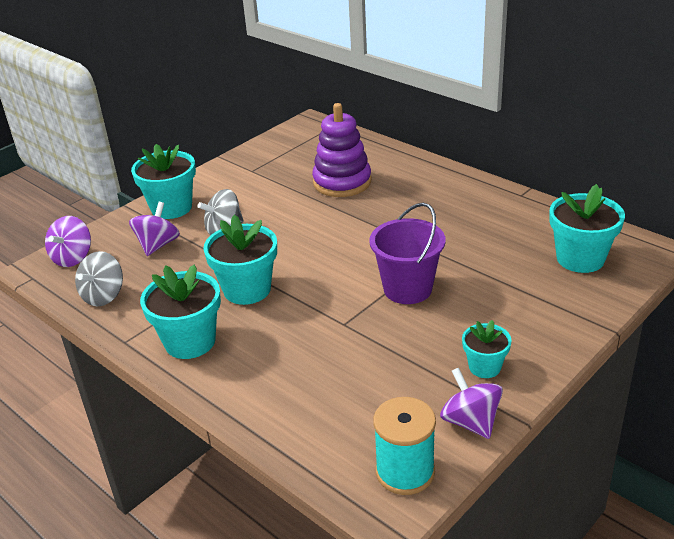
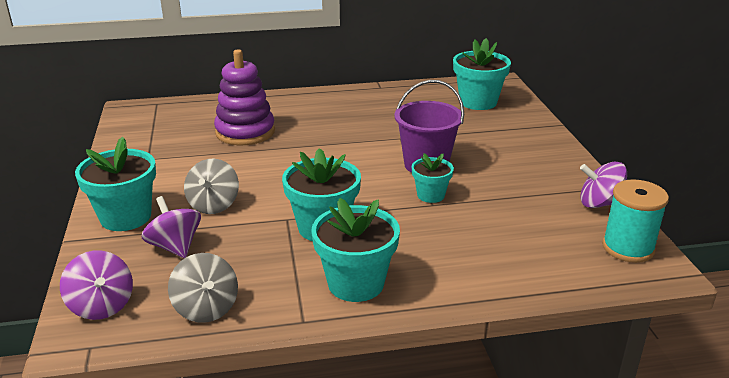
camera: 55 degrees left, 5 degrees down
turquoise flower pot [462,320,512,378] -> turquoise flower pot moved to [412,153,454,203]

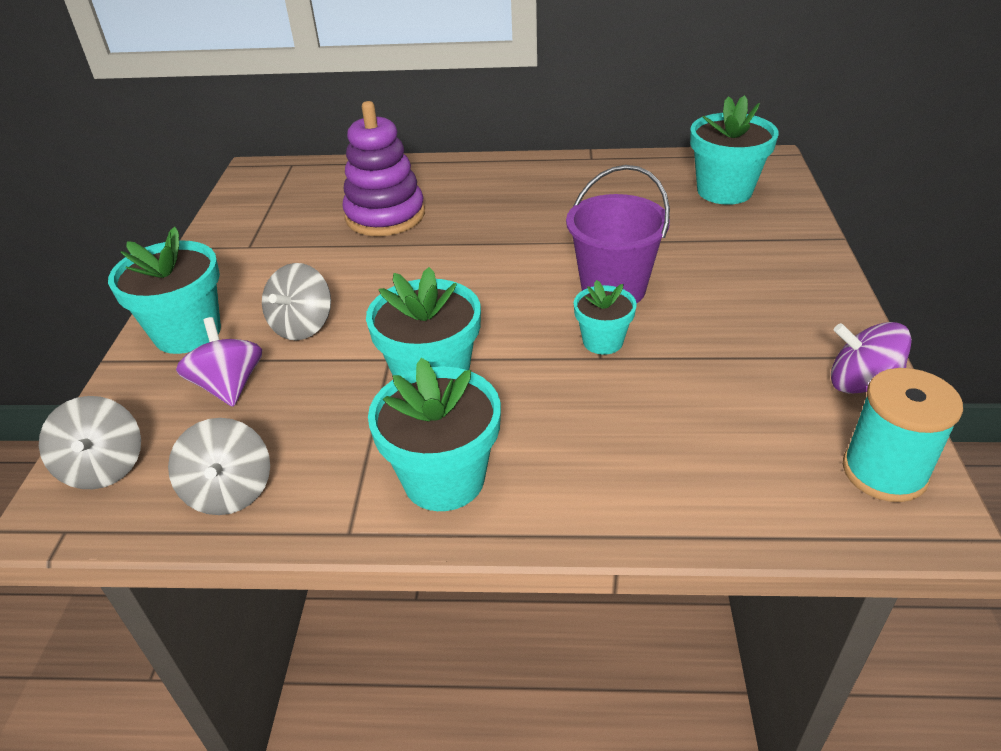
camera: 15 degrees right, 10 degrees up
purple spinning top [60,251,133,320] -> grey spinning top [39,396,141,489]

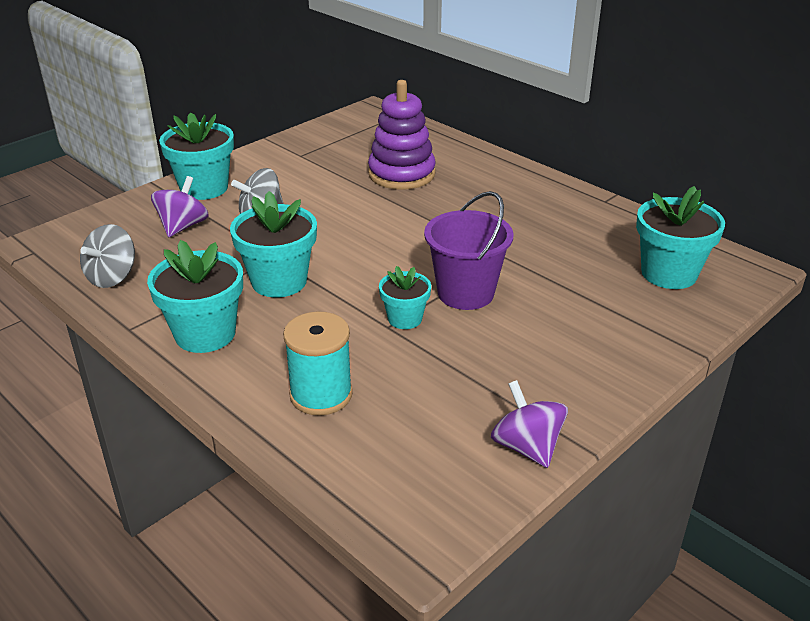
camera: 40 degrees right, 5 degrees down
grey spinning top [39,396,141,489] -> none
turquoise spool [843,368,963,502] -> turquoise spool moved to [283,312,353,415]

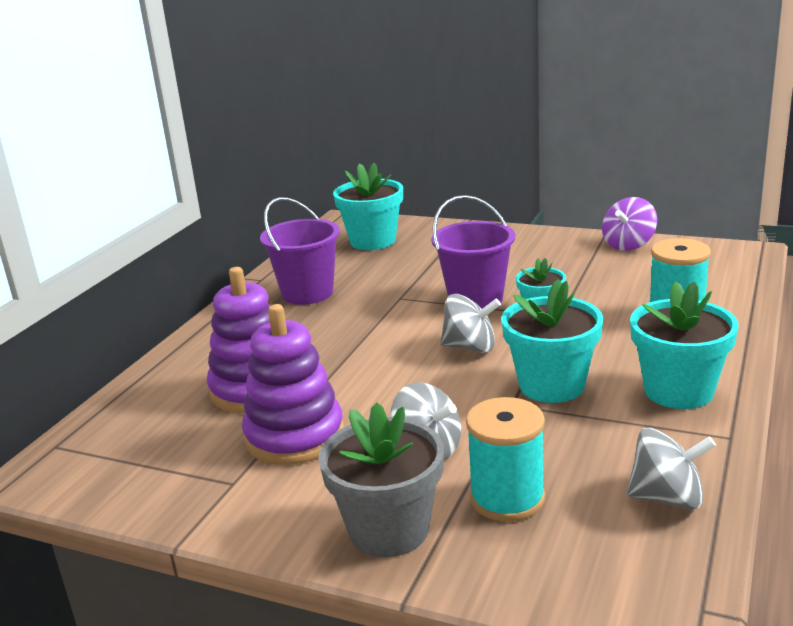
camera: 110 degrees left, 10 degrees down
purple spinning top [151,176,209,237] -> turquoise spool [466,397,545,522]
turquoise flower pot [159,113,234,200] -> grey flower pot [318,402,444,557]
none -> purple stacking toy [242,304,344,465]
none -> purple bucket [260,197,340,305]
none -> grey spinning top [440,294,501,353]

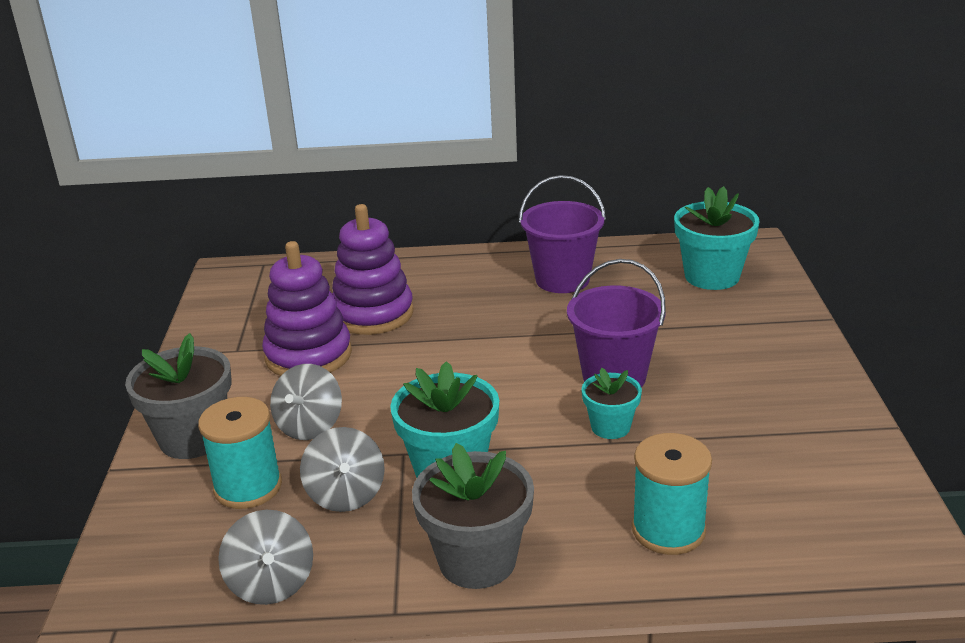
camera: 65 degrees right, 5 degrees up
grey spinning top [440,294,501,353] -> grey spinning top moved to [300,427,385,512]
purple spinning top [602,197,657,251] -> none
turquoise flower pot [630,281,739,409] -> grey flower pot [412,443,534,589]

